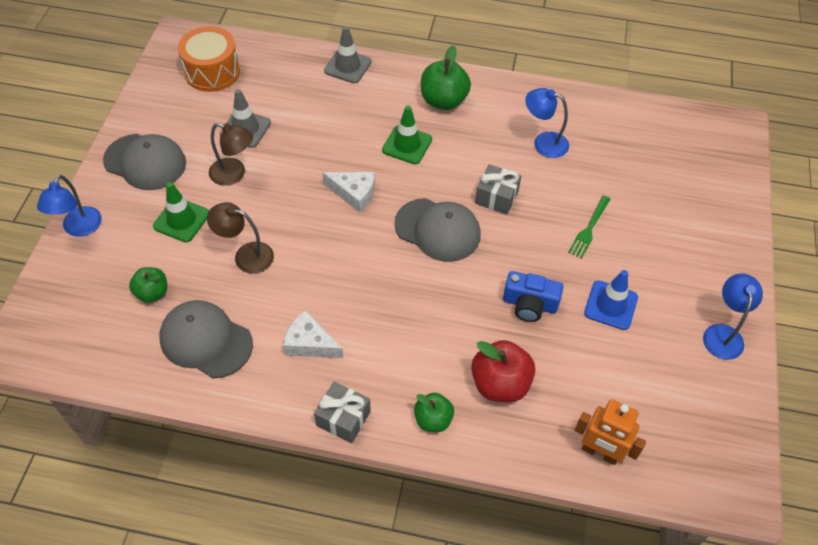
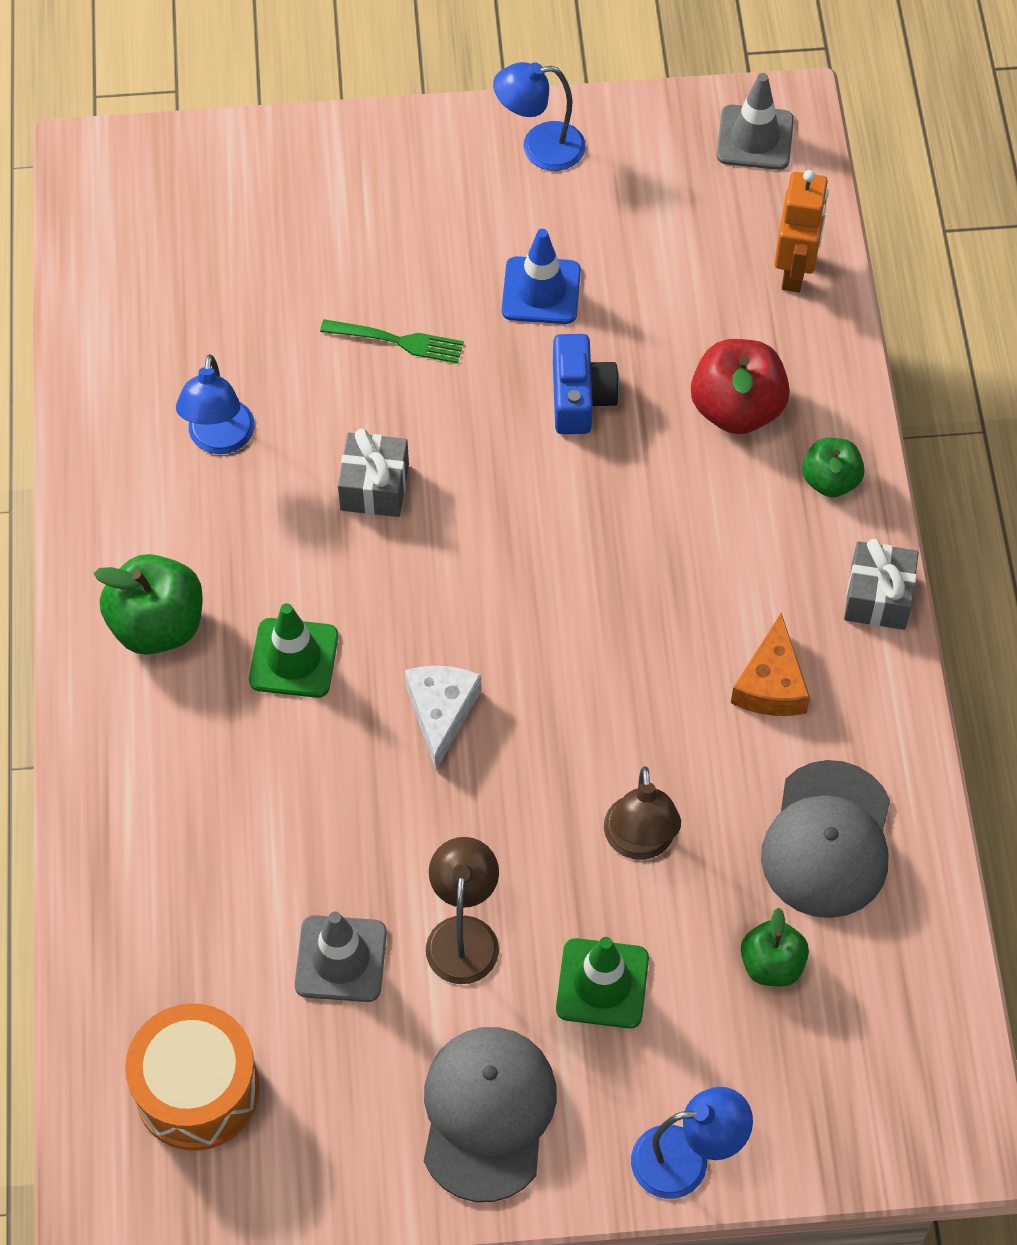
camera: 105 degrees left, 5 degrees up
white cheese [283,310,343,358] -> orange cheese [731,613,810,716]
grey traffic cone [324,26,372,83] -> grey traffic cone moved to [717,73,794,170]
grey cap [394,198,481,262] -> none

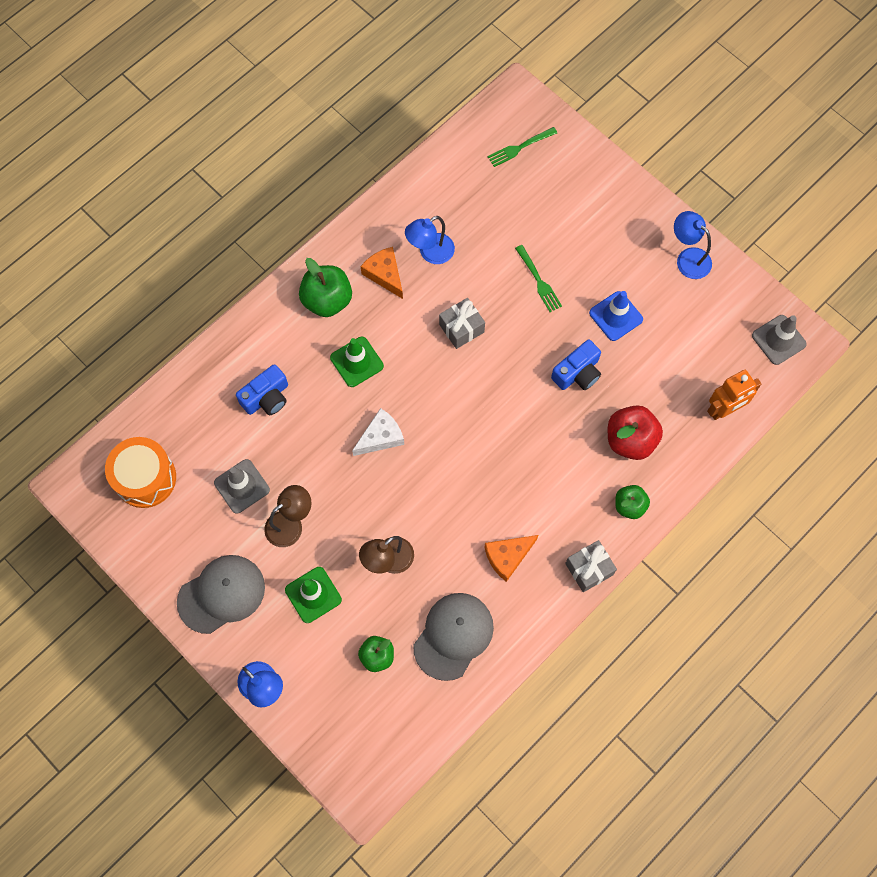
camera: 50 degrees right, 10 degrees up
grey cap [761,760,890,918] -> grey cap turned 150 degrees clockwise [413,593,494,681]
none -> blue camera [236,364,288,415]
none -> orange cheese [361,247,403,299]
none -> green fork [488,127,557,167]

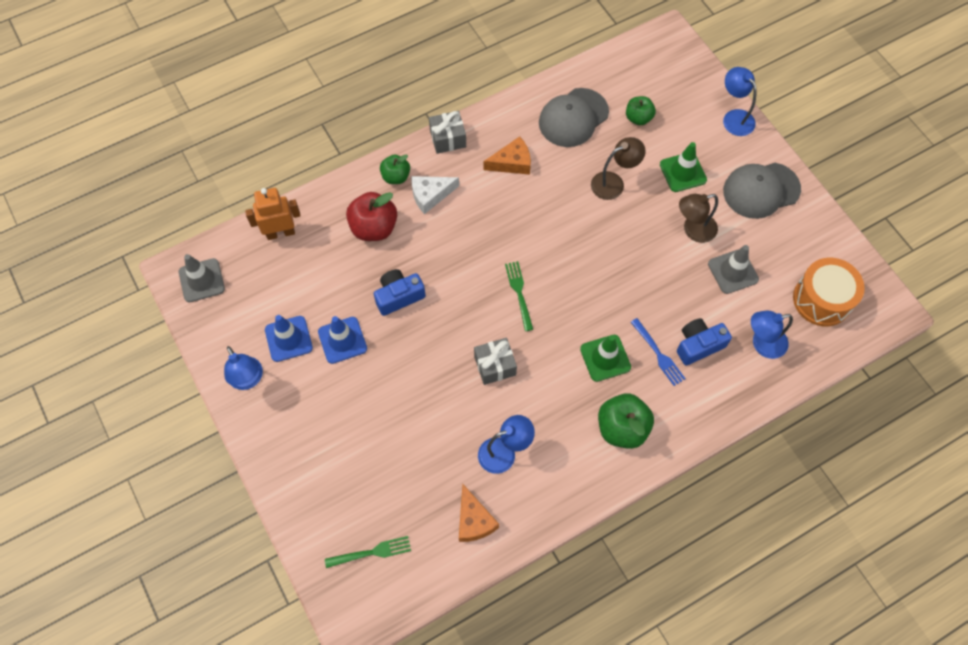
camera: 165 degrees left, 5 degrees down
white cheese [352,408,404,456] -> white cheese moved to [411,176,459,214]
orange cheese [361,247,403,299] -> orange cheese moved to [459,483,499,542]
green fork [515,245,562,312] -> green fork moved to [505,261,533,331]
none -> blue traffic cone [265,315,313,362]
none -> blue fork [631,318,686,386]
none -> blue lamp [751,310,793,359]

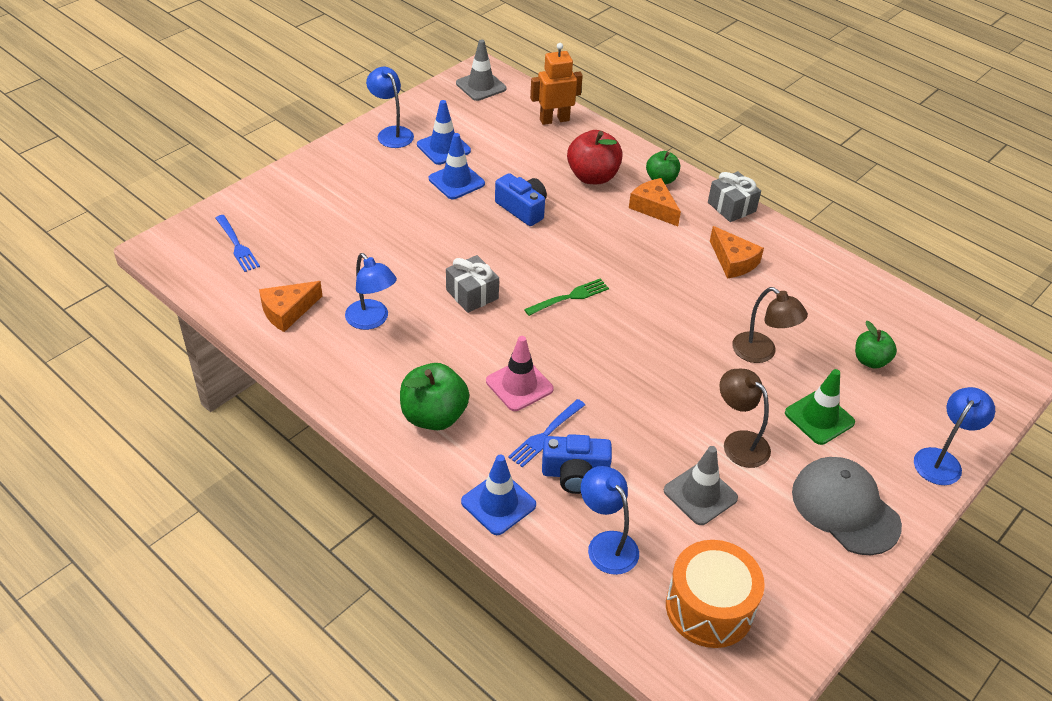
camera: 70 degrees right, 20 degrees down
blue lamp [224,346,263,390] -> blue lamp turned 105 degrees clockwise [366,67,414,148]
orange robot [245,188,301,240] -> orange robot turned 75 degrees counterclockwise [530,43,583,125]
green fork [325,536,411,568] -> blue fork [215,215,260,272]
white cheese [411,176,459,214] -> orange cheese [629,178,681,226]
grey cap [539,88,609,147] -> none
green traffic cone [580,335,631,382] -> pink traffic cone [486,336,553,411]
blue camera [677,318,732,366] -> blue camera turned 135 degrees clockwise [542,434,612,494]
none -> blue traffic cone [461,455,536,535]

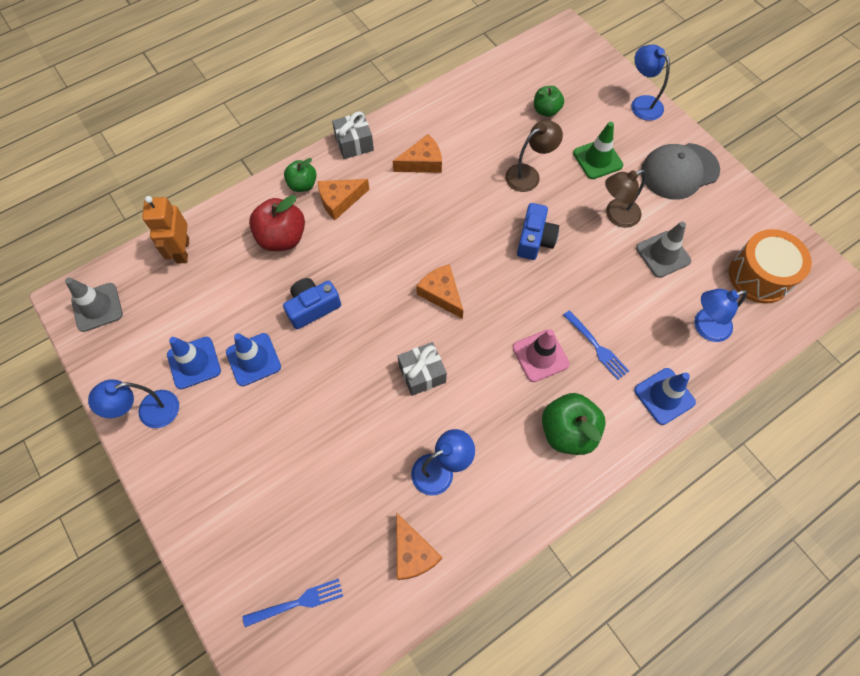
camera: 75 degrees left, 20 degrees up
green fork [524,278,609,316] -> orange cheese [416,264,463,319]
blue camera [542,434,612,494] -> blue camera moved to [517,203,559,260]

